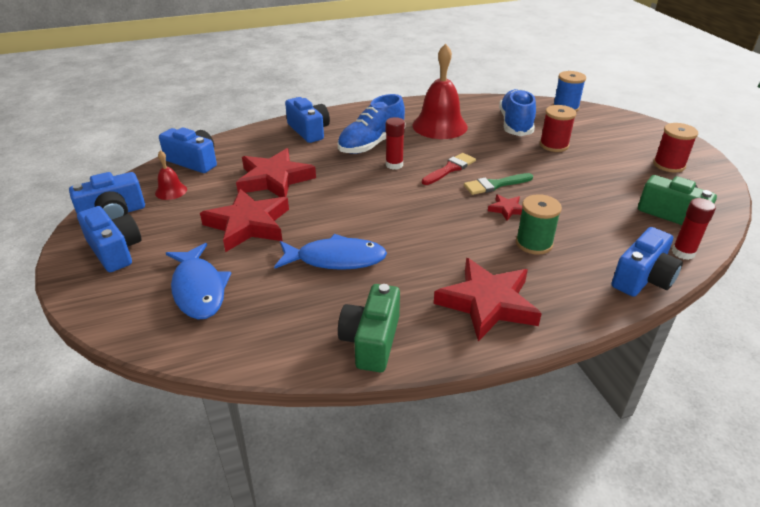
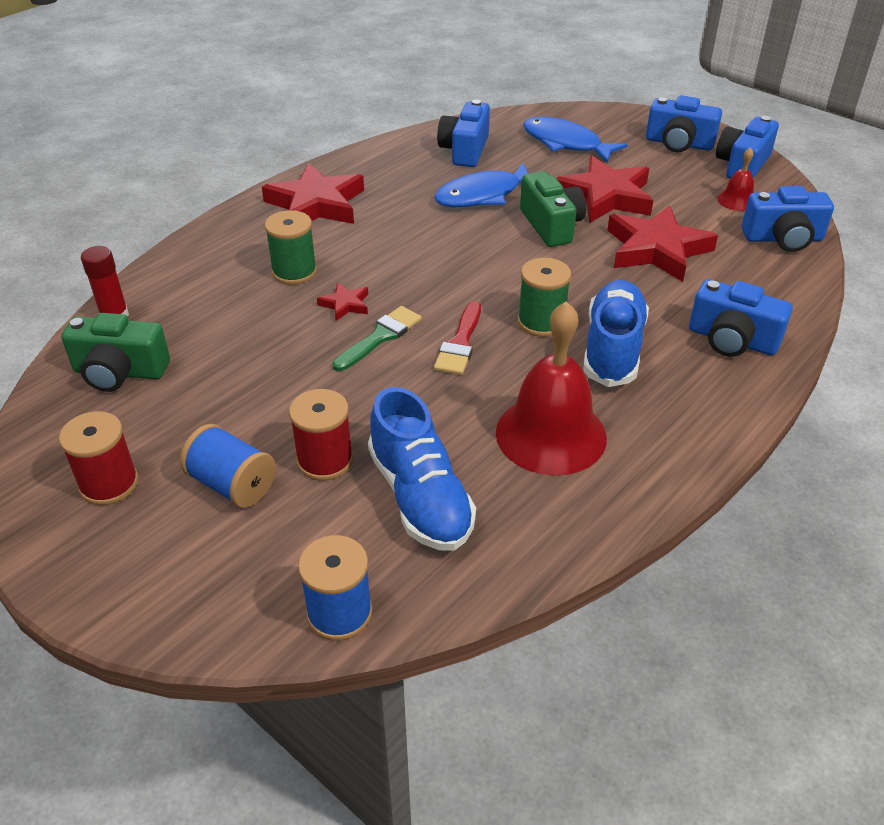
camera: 150 degrees right, 5 degrees up
green camera [338,284,400,372] -> green camera moved to [520,171,586,247]
red glue stick [386,117,405,170] -> green spool [518,258,571,337]
blue camera [611,227,683,297] -> blue camera moved to [437,100,490,167]
none -> blue spool [180,424,276,508]

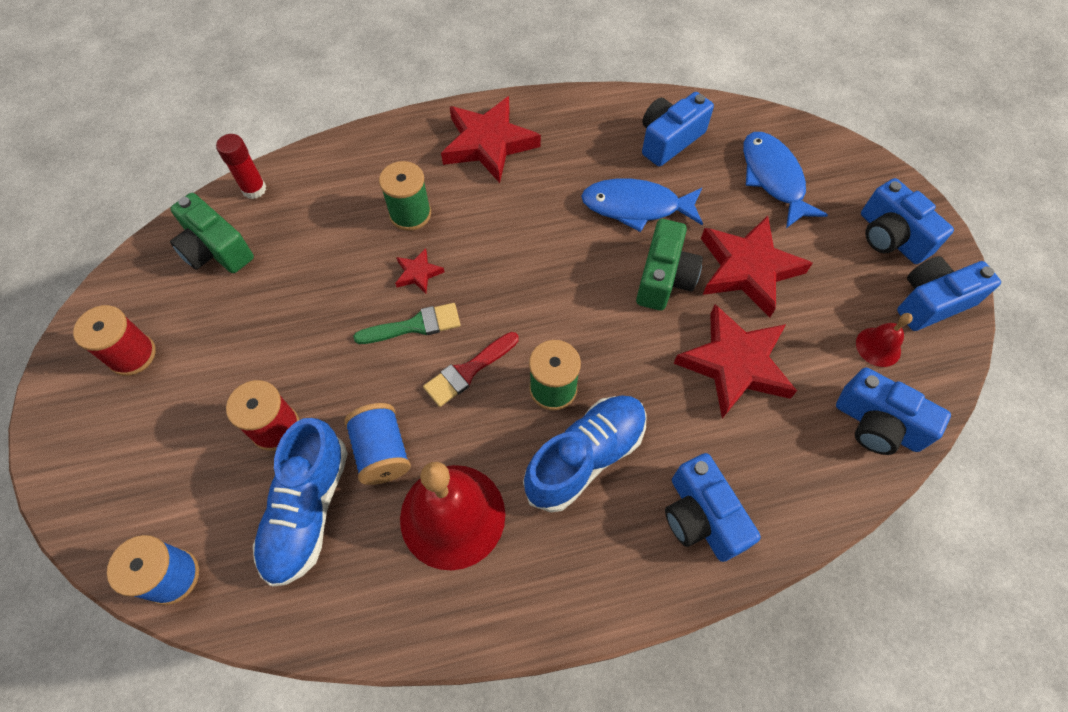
camera: 35 degrees right, 20 degrees up
blue spool [180,424,276,508] -> blue spool moved to [344,403,411,485]

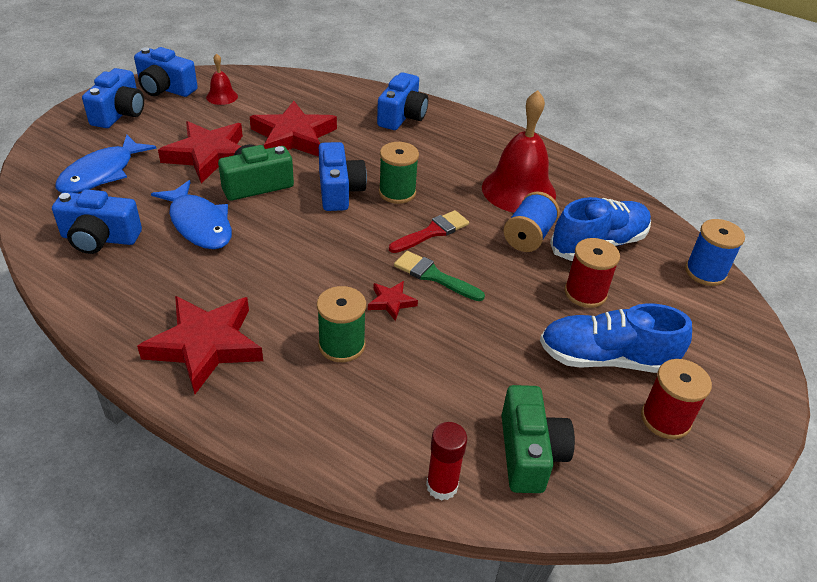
camera: 135 degrees left, 20 degrees down
red brush [423,332,518,407] -> red brush turned 45 degrees counterclockwise [389,210,469,253]
blue shoe [523,395,647,512] -> blue shoe moved to [540,303,692,373]
blue camera [836,368,951,455] -> blue camera moved to [319,142,367,211]

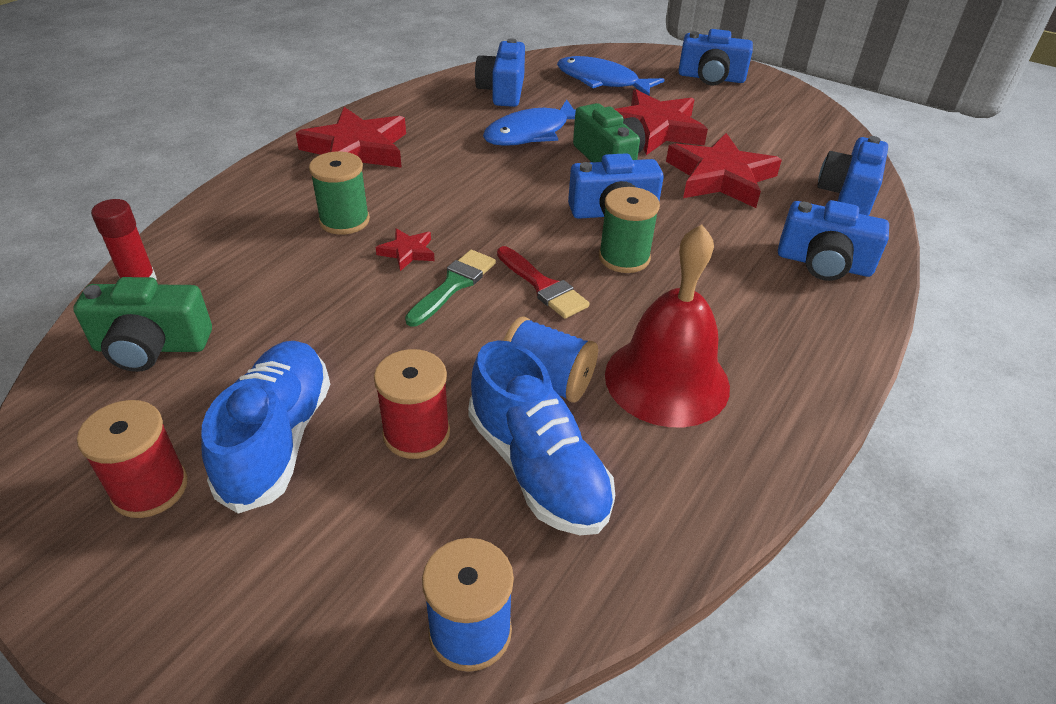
camera: 90 degrees right, 0 degrees up
blue camera [134,47,198,97] -> blue camera moved to [817,136,888,216]
red bell [206,53,238,105] -> none

